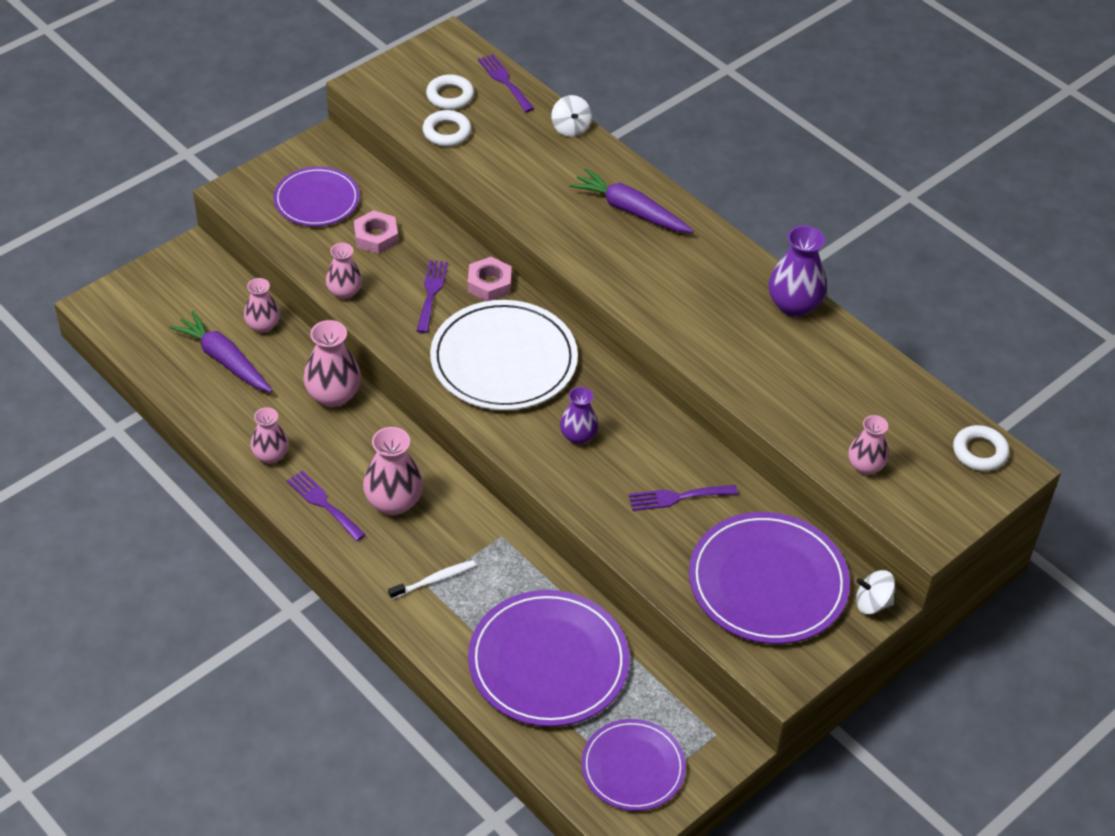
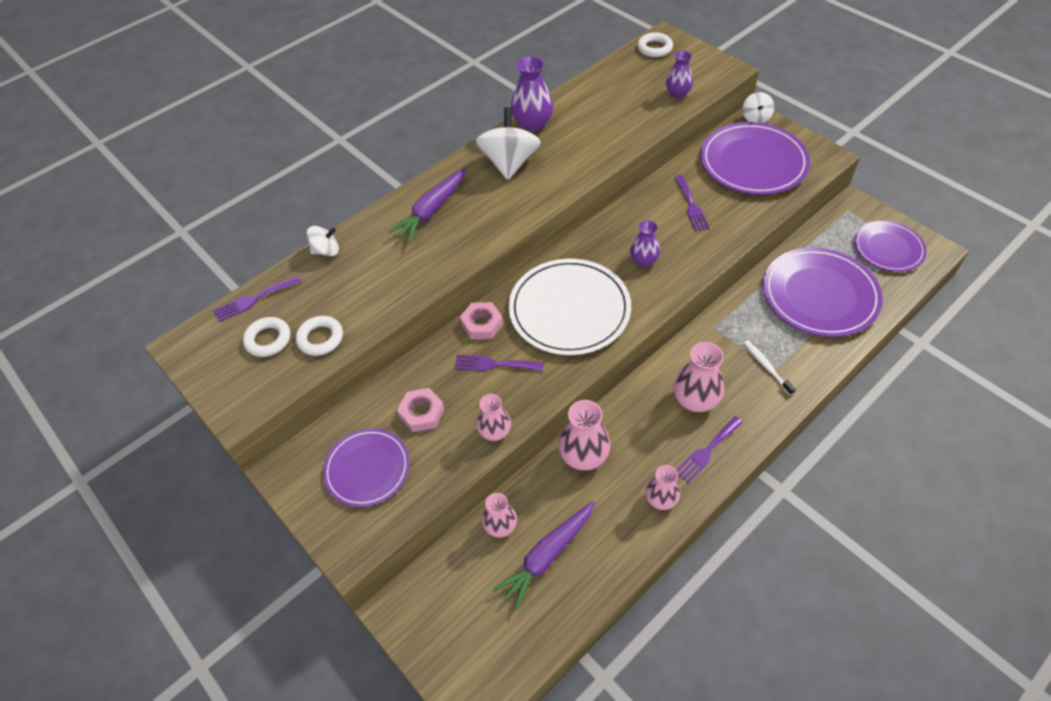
camera: 85 degrees left, 5 degrees up
pink vase [848,415,889,475] -> purple vase [666,51,693,98]
none -> white spinning top [475,107,541,180]

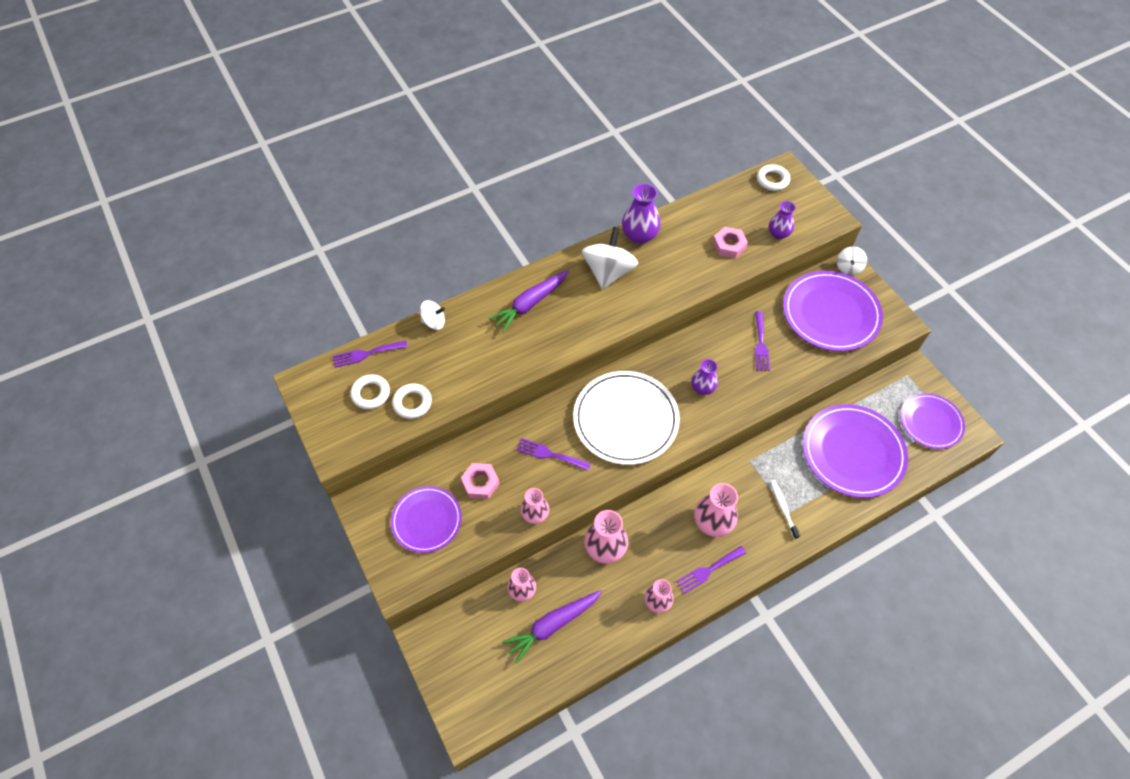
camera: 10 degrees right, 5 degrees up
pink nut [460,302,503,339] -> pink nut moved to [713,227,748,258]

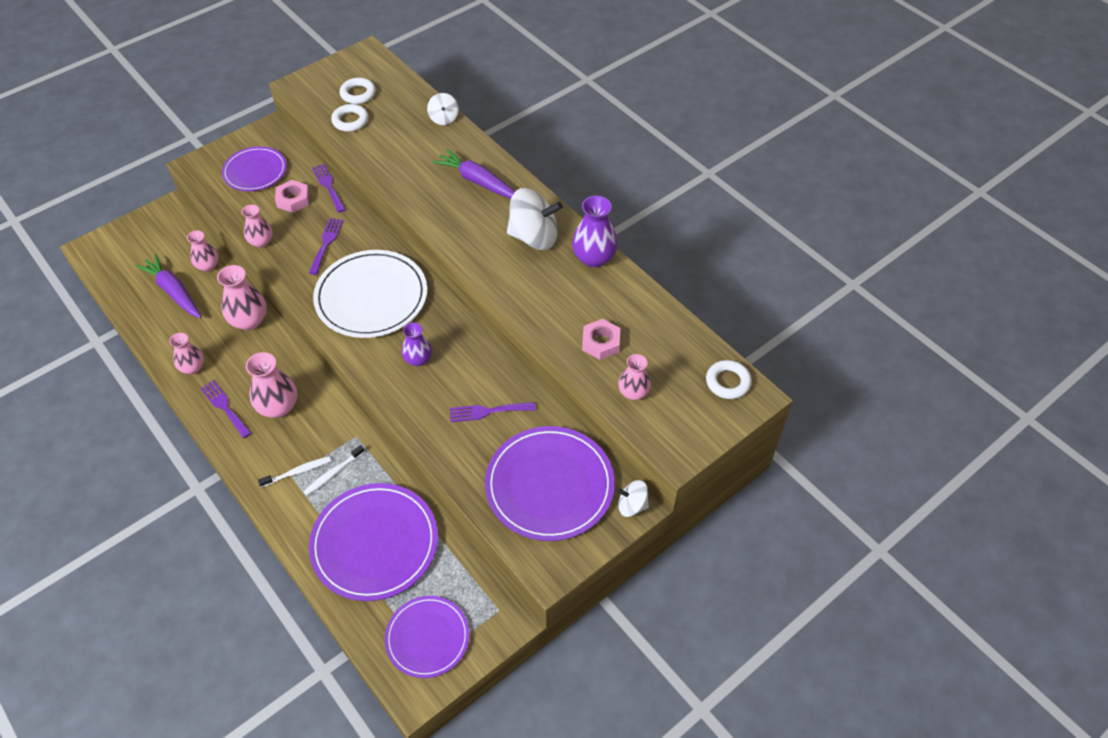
camera: 80 degrees right, 5 degrees down
purple fork [333,340,407,368] -> purple fork moved to [312,163,346,213]
purple vase [769,201,796,239] -> pink vase [618,354,651,400]
none -> white toothbrush [303,445,365,496]

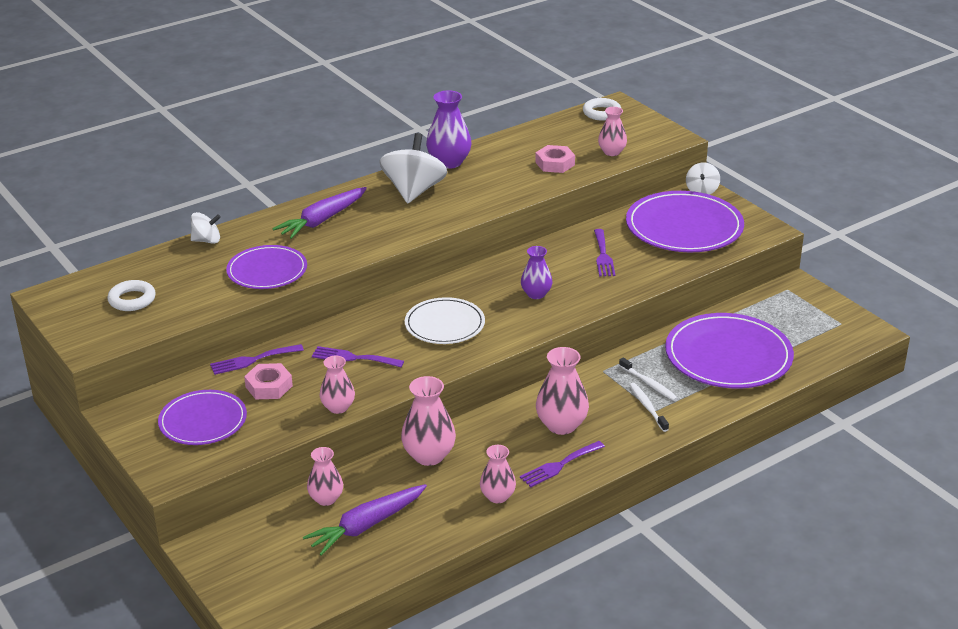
camera: 85 degrees left, 20 degrees down
white plate [313,250,427,338] -> white plate [405,297,485,344], size x0.62
white ring [331,104,368,132] -> none
purple plate [385,596,470,678] -> purple plate moved to [226,245,307,289]

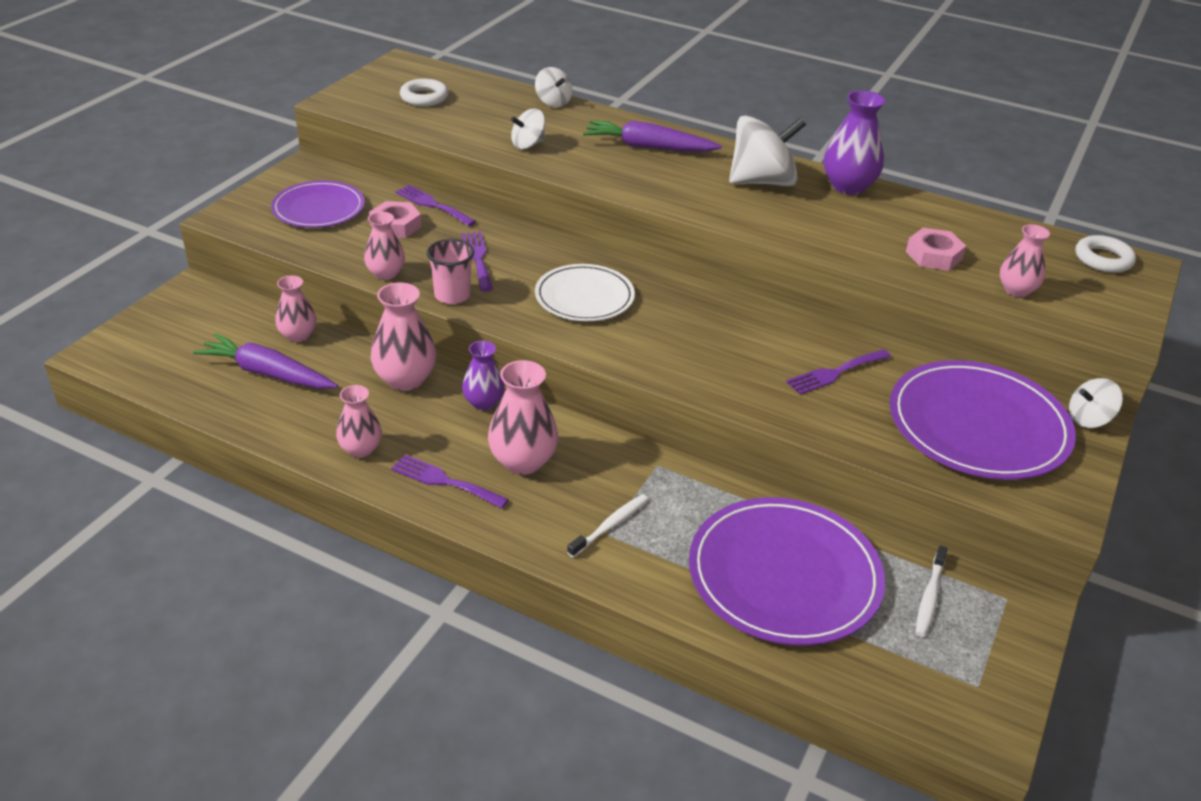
camera: 60 degrees right, 5 degrees up
purple plate [226,245,307,289] -> white spinning top [511,109,545,149]
purple vase [521,246,552,299] -> purple vase moved to [462,341,505,410]
white toothbrush [619,357,678,401] -> white toothbrush moved to [916,545,947,637]
none -> pink cup [426,239,474,304]

